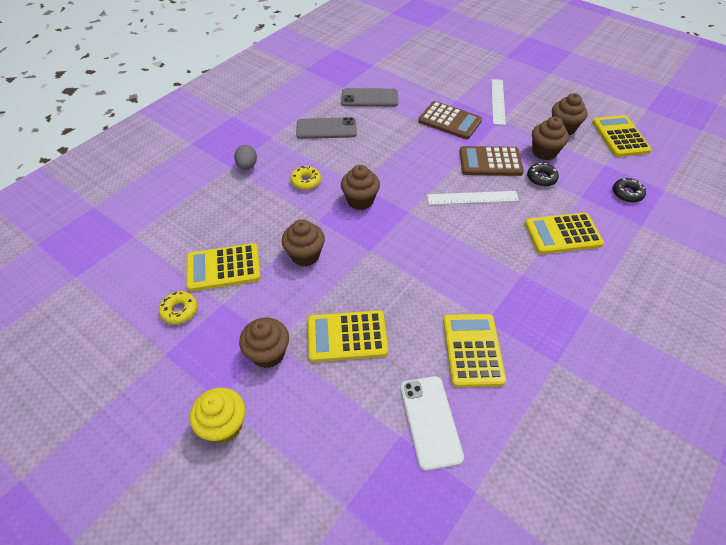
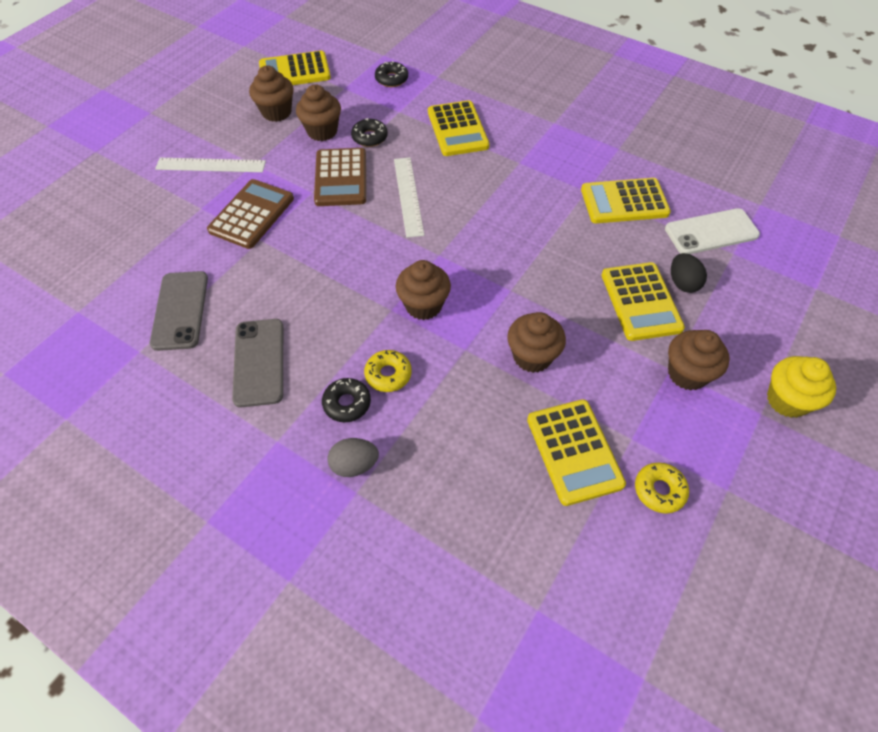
camera: 95 degrees left, 5 degrees up
none -> black donut [322,378,371,422]
none -> black egg [671,253,707,293]

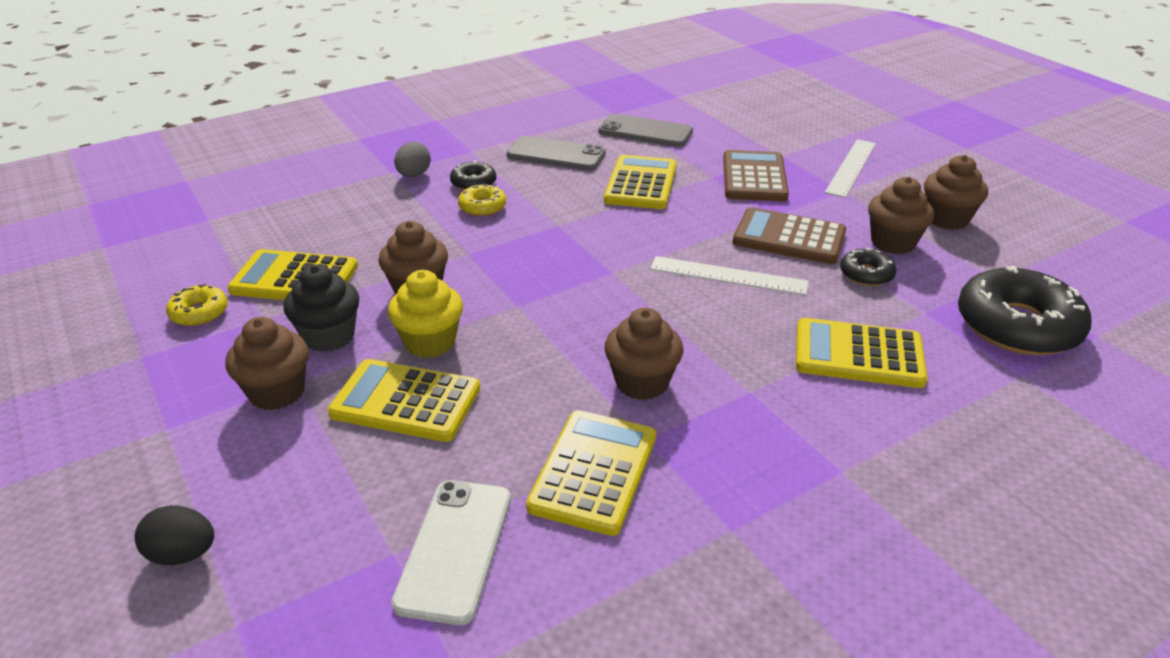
camera: 115 degrees right, 20 degrees down
brown calculator [207,179,294,249] -> brown calculator turned 135 degrees counterclockwise [723,150,789,202]
yellow calculator [259,50,331,85] -> yellow calculator moved to [604,155,677,209]
black donut [375,61,408,87] -> black donut [958,265,1092,355], size x2.07
brown cupcake [395,260,451,320] -> brown cupcake moved to [604,308,683,400]
black egg [671,253,707,293] -> black egg moved to [135,505,214,565]
yellow cupcake [767,356,836,418] -> yellow cupcake moved to [388,270,463,358]
none -> black cupcake [283,264,359,352]

